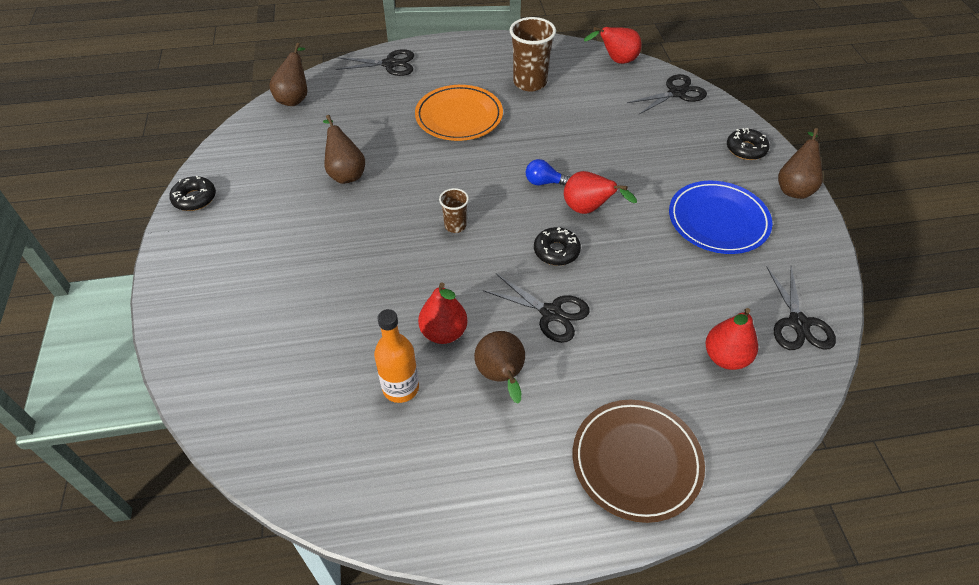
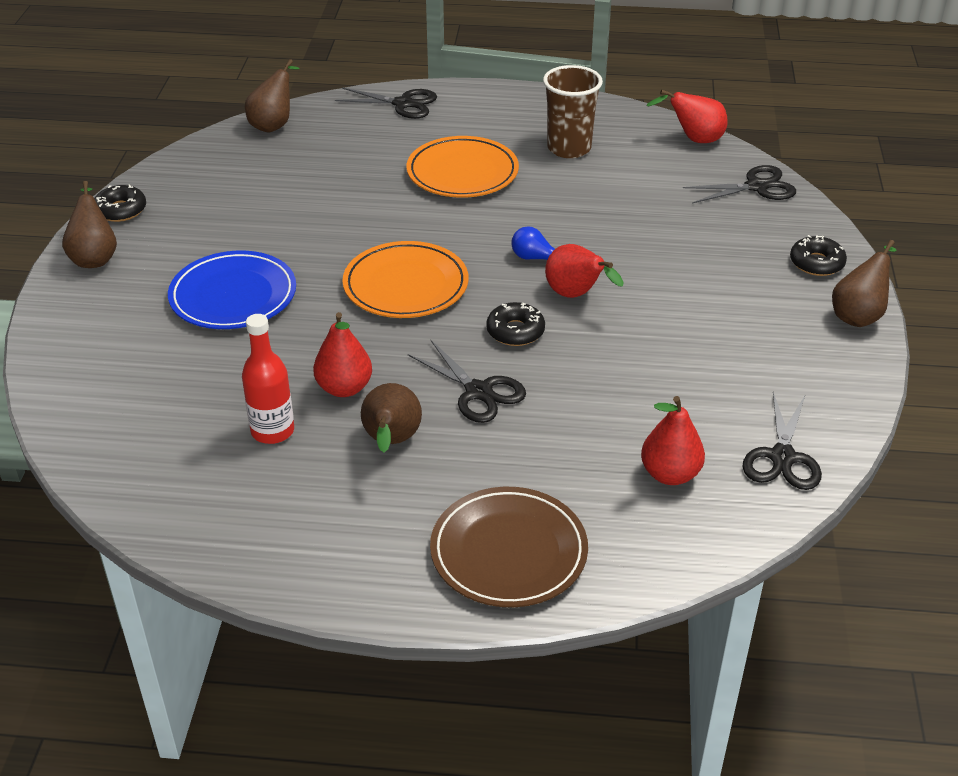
camera: 15 degrees right, 10 degrees down
brown pear [323,115,365,184] -> brown pear moved to [62,181,117,268]
orange bottle [374,309,419,403] -> red bottle [242,314,294,444]
brown cup [439,188,469,233] -> orange plate [342,241,469,318]
blue plate [669,181,773,254] -> blue plate moved to [168,251,296,329]

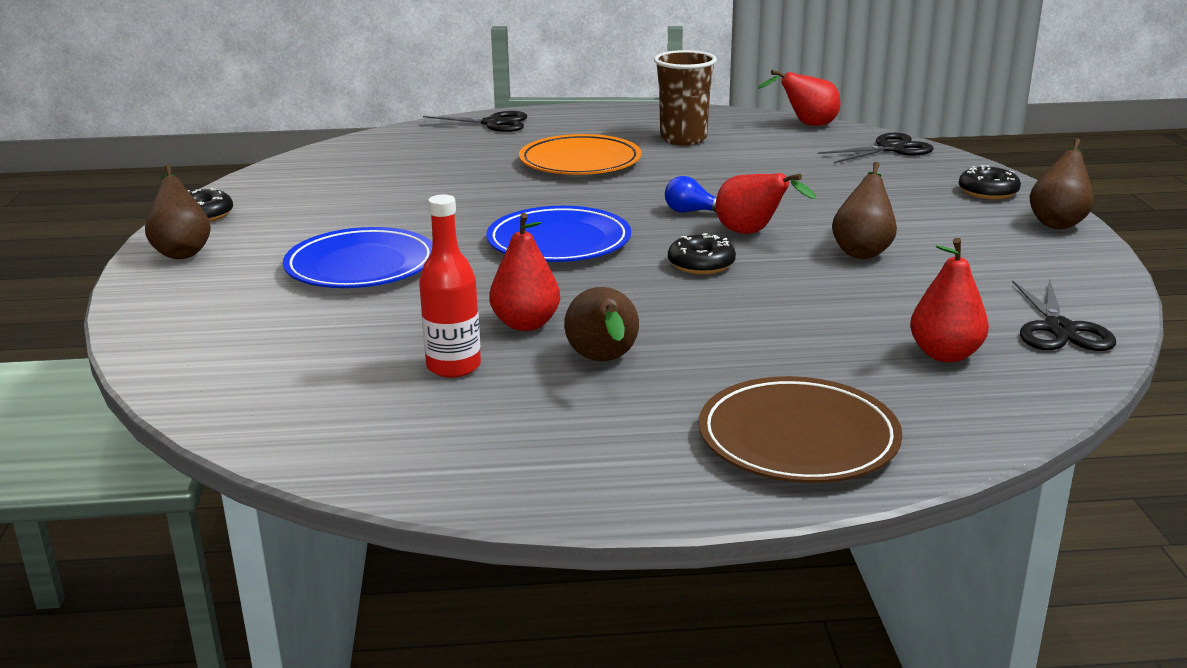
camera: 10 degrees left, 15 degrees down
brown pear [245,59,300,133] -> brown pear moved to [832,162,897,259]
orange plate [342,241,469,318] -> blue plate [486,206,631,262]
black scissors [408,340,526,423] -> none

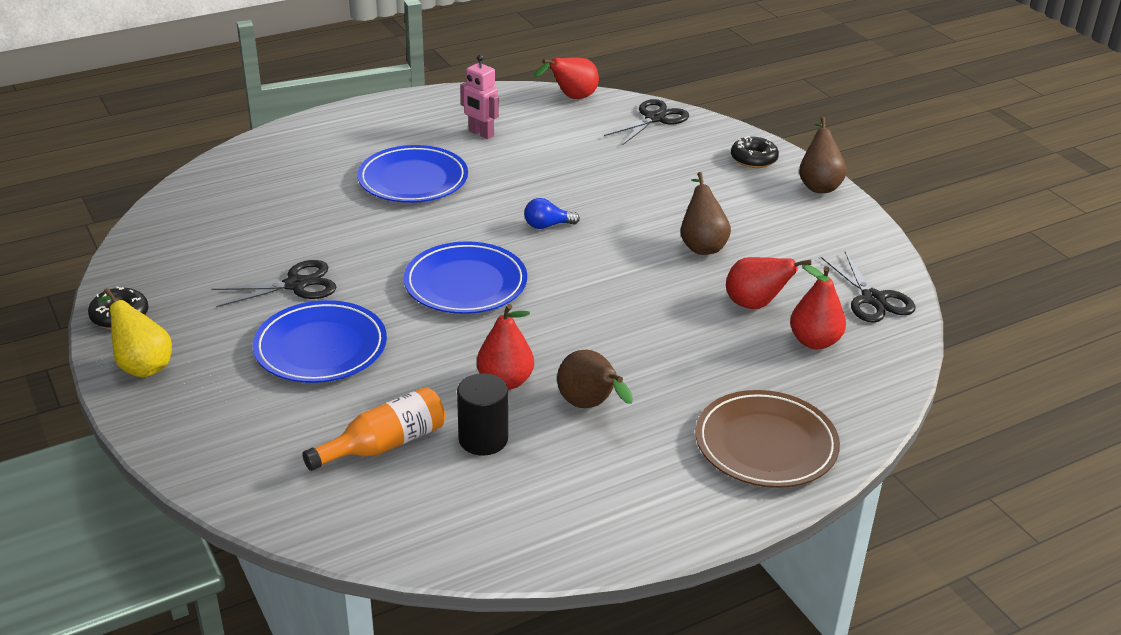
camera: 25 degrees left, 10 degrees up
brown pear [145,164,211,259] -> yellow pear [97,288,172,378]
black scissors [419,111,527,132] -> black scissors moved to [211,260,337,307]
red bottle [419,195,481,378] -> black cylinder [457,373,508,456]
orange plate [519,134,641,175] -> blue plate [357,145,468,203]
brown cup [654,50,717,145] -> pink robot [460,54,499,139]
black donut [668,233,736,274] -> none
red pear [716,173,816,234] -> red pear moved to [726,257,824,309]
none -> orange bottle [302,387,445,471]

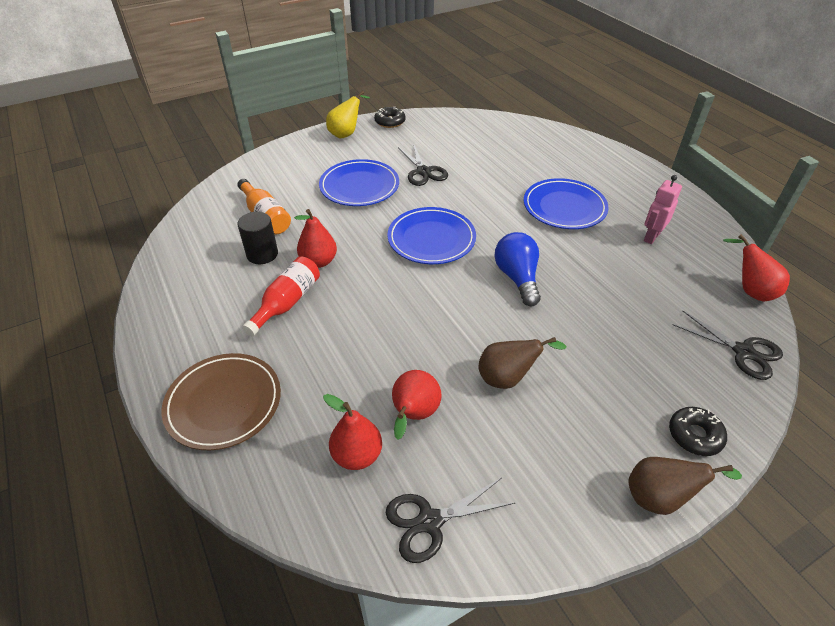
camera: 90 degrees right, 10 degrees up
blue light bulb [524,198,580,229] -> blue light bulb [494,232,541,306], size x1.72
brown pear [557,350,633,408] -> red bottle [242,256,320,336]

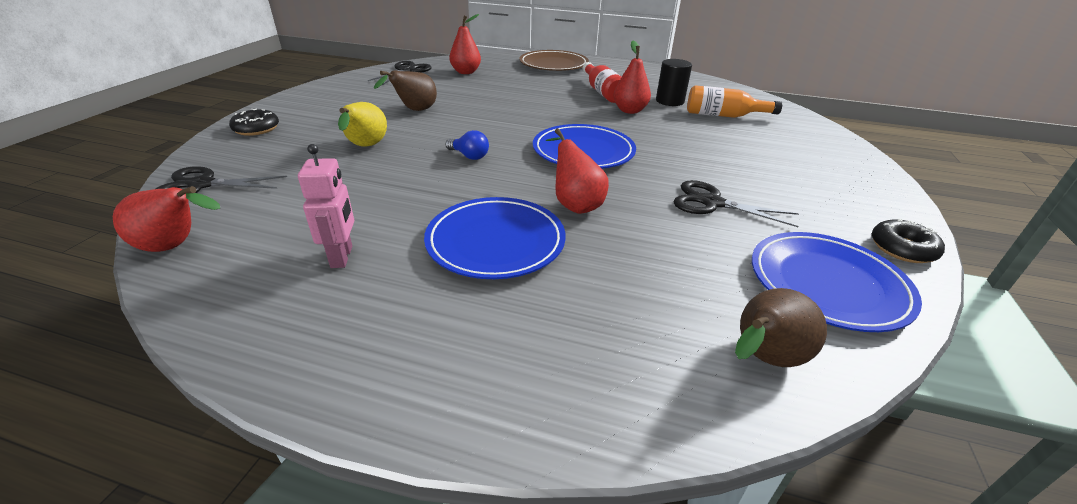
camera: 135 degrees right, 10 degrees down
blue plate [319,159,399,206] -> blue plate moved to [752,232,922,332]
yellow pear [326,90,370,138] -> yellow pear moved to [338,102,387,147]
red pear [392,370,442,440] -> red pear moved to [546,128,609,214]
blue light bulb [494,232,541,306] -> blue light bulb [446,130,489,160], size x0.58
brown pear [629,457,742,515] -> brown pear moved to [735,288,827,367]

